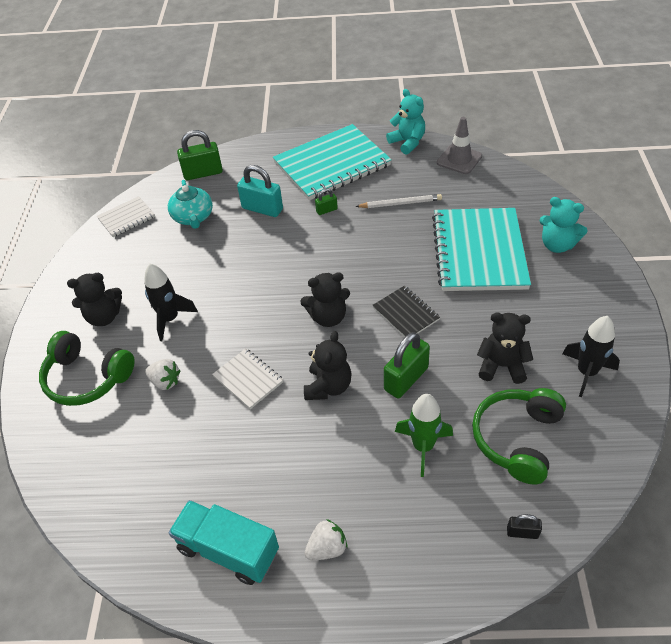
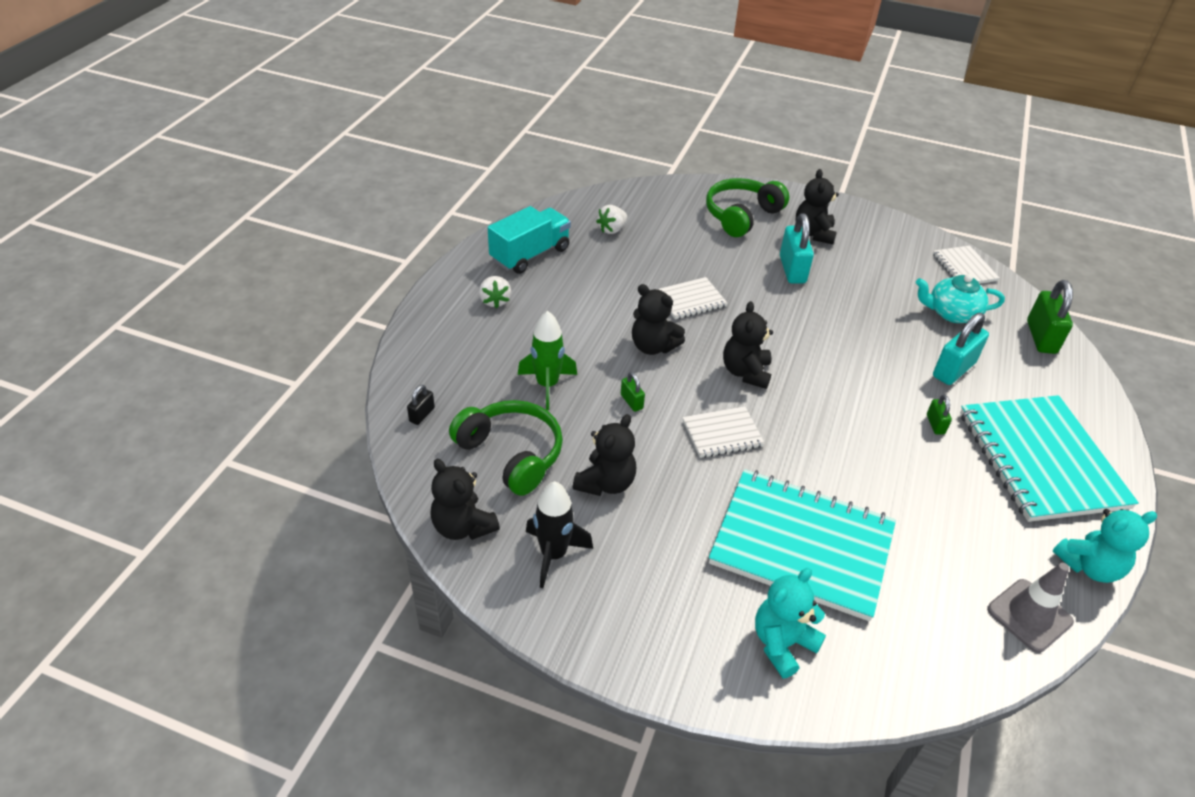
camera: 105 degrees right, 5 degrees down
black rocket [144,264,198,341] -> turquoise padlock [780,213,814,283]
white strawberry [145,359,181,390] -> white strawberry moved to [596,205,627,234]
white pencil [355,194,442,208] -> none
black notebook [372,286,440,337] -> white notebook [683,406,765,458]
green padlock [384,332,430,398] -> green padlock [621,372,645,412], size x0.51
none -> black teddy bear [430,459,500,540]

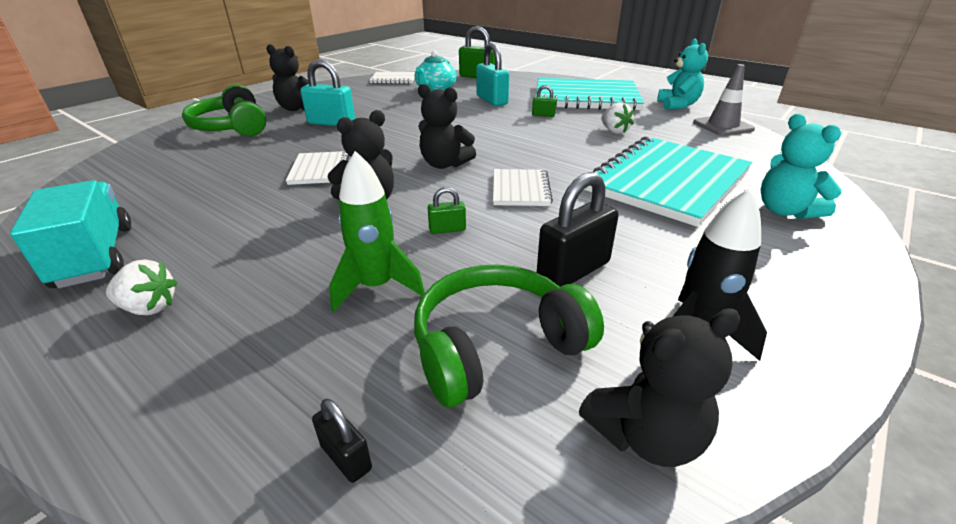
camera: 70 degrees left, 10 degrees down
black teddy bear [573,414,636,496] -> black padlock [537,172,619,287]
white strawberry [596,205,627,234] -> white strawberry moved to [601,102,634,134]

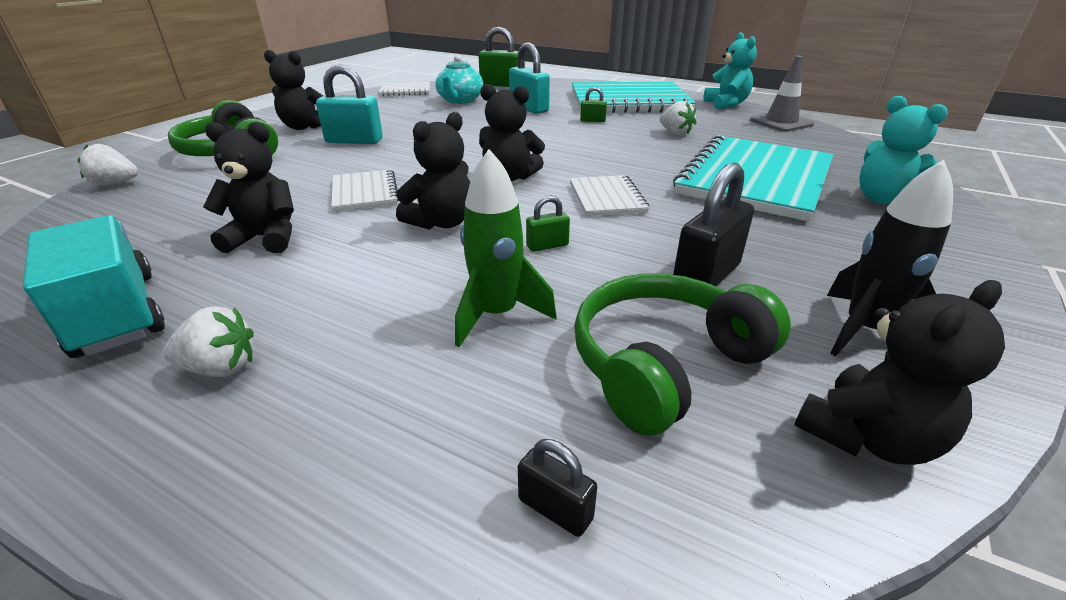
camera: 10 degrees left, 0 degrees up
none -> white strawberry [78,144,138,186]
none -> black teddy bear [203,122,294,253]

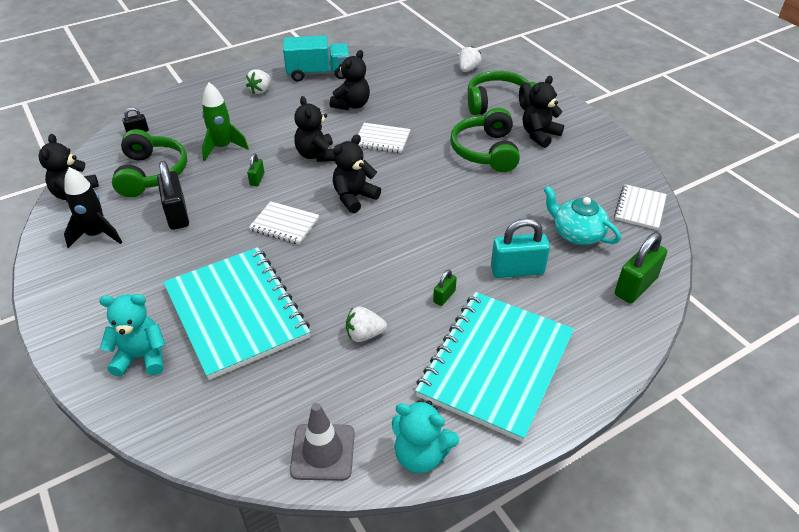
camera: 120 degrees right, 10 degrees up
turquoise padlock [316,65,383,144] -> green headphones [450,108,520,172]

